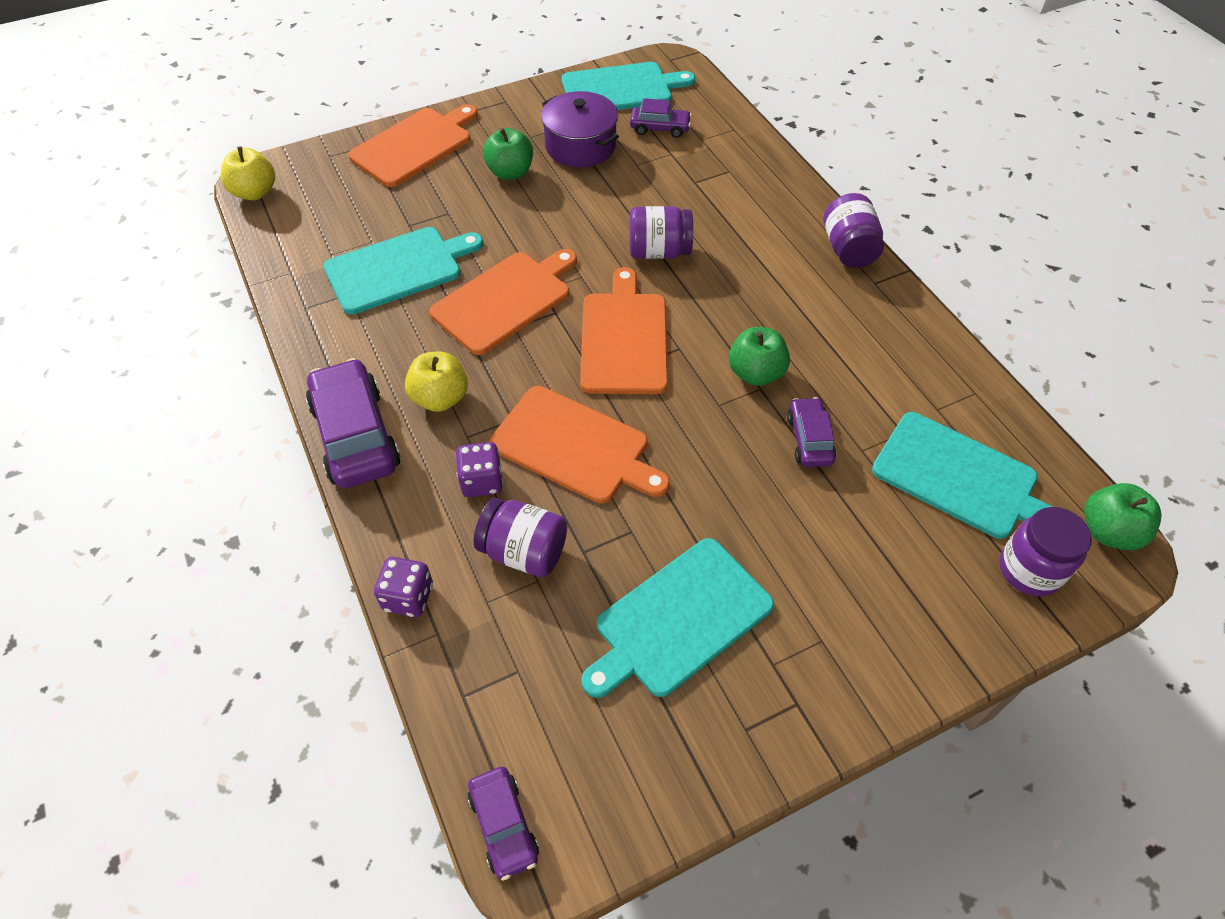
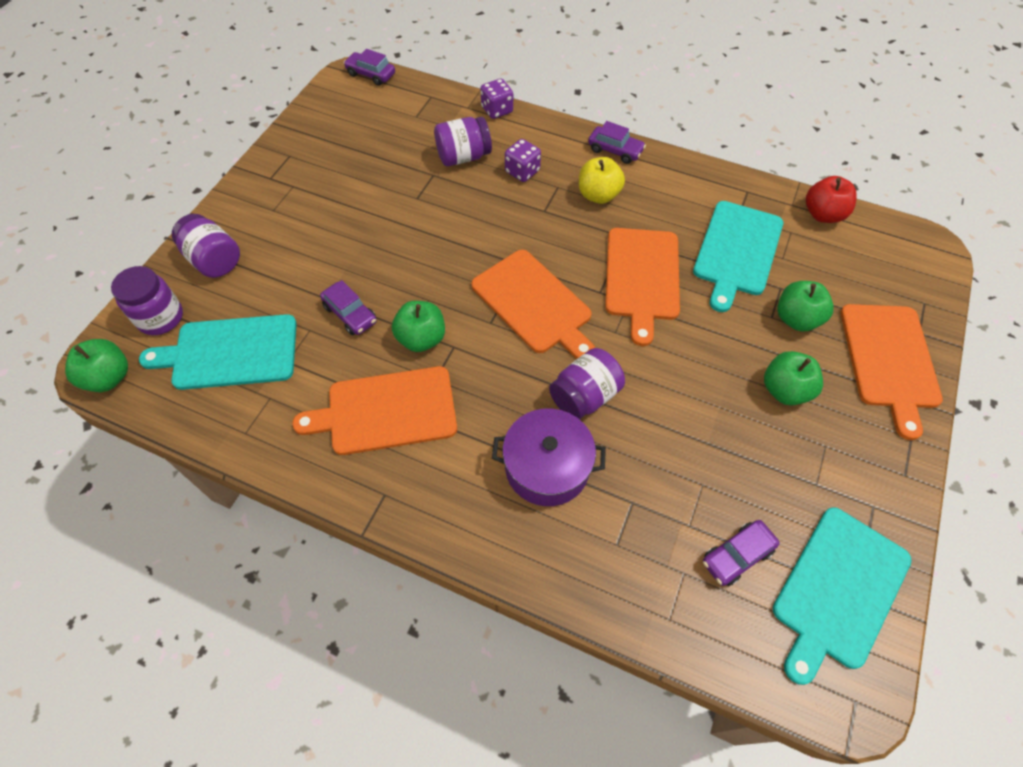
camera: 140 degrees right, 5 degrees up
yellow apple [221,147,275,200] -> none
purple car [306,358,401,488] -> purple car [588,121,646,164], size x0.55
orange cutting board [489,386,670,503] -> orange cutting board moved to [292,366,457,455]
purple pot [541,91,619,167] -> purple pot moved to [492,409,606,506]
turquoise cutting board [582,538,774,698] -> none
purple jar [824,193,884,268] -> purple jar moved to [172,214,240,278]
none -> green apple [777,281,834,331]
none -> red apple [806,176,857,223]

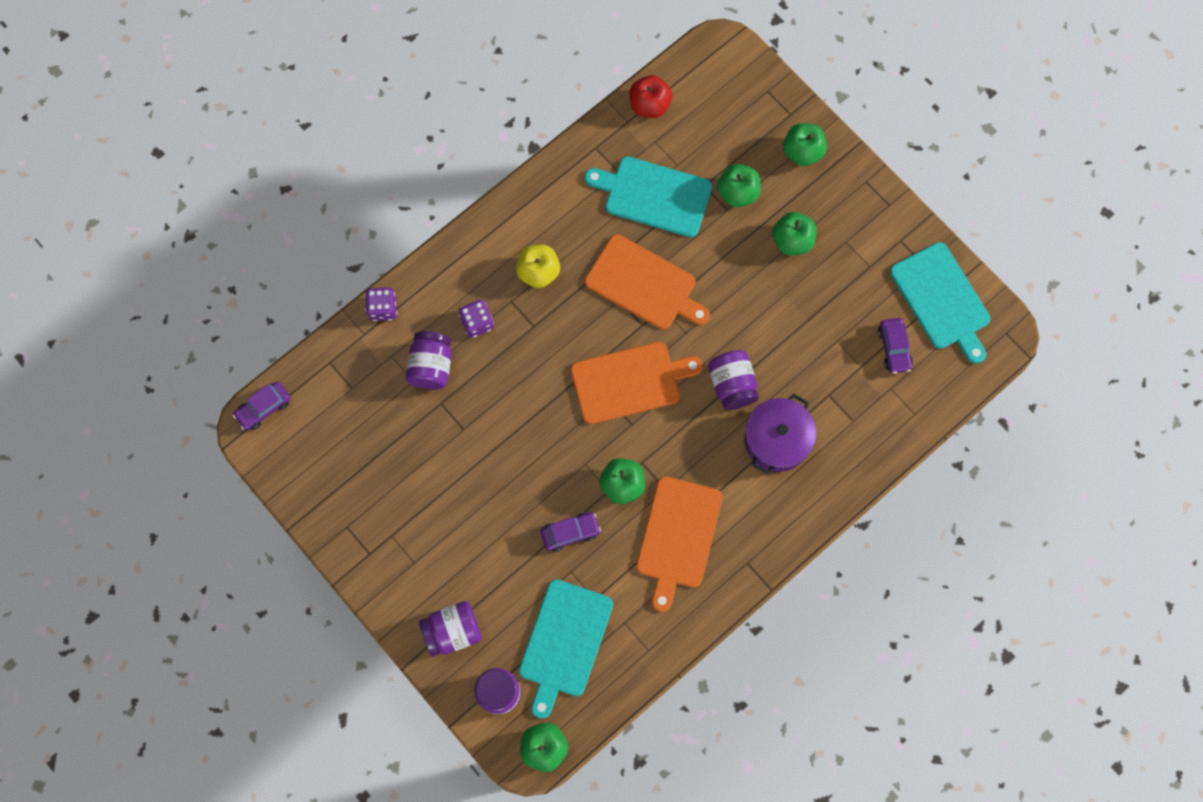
camera: 65 degrees left, 15 degrees up
purple car [588,121,646,164] -> none
turquoise cutting board [693,201,783,312] -> turquoise cutting board turned 150 degrees clockwise [585,156,712,237]
orange cutting board [841,304,943,440] -> green apple [783,123,827,166]

